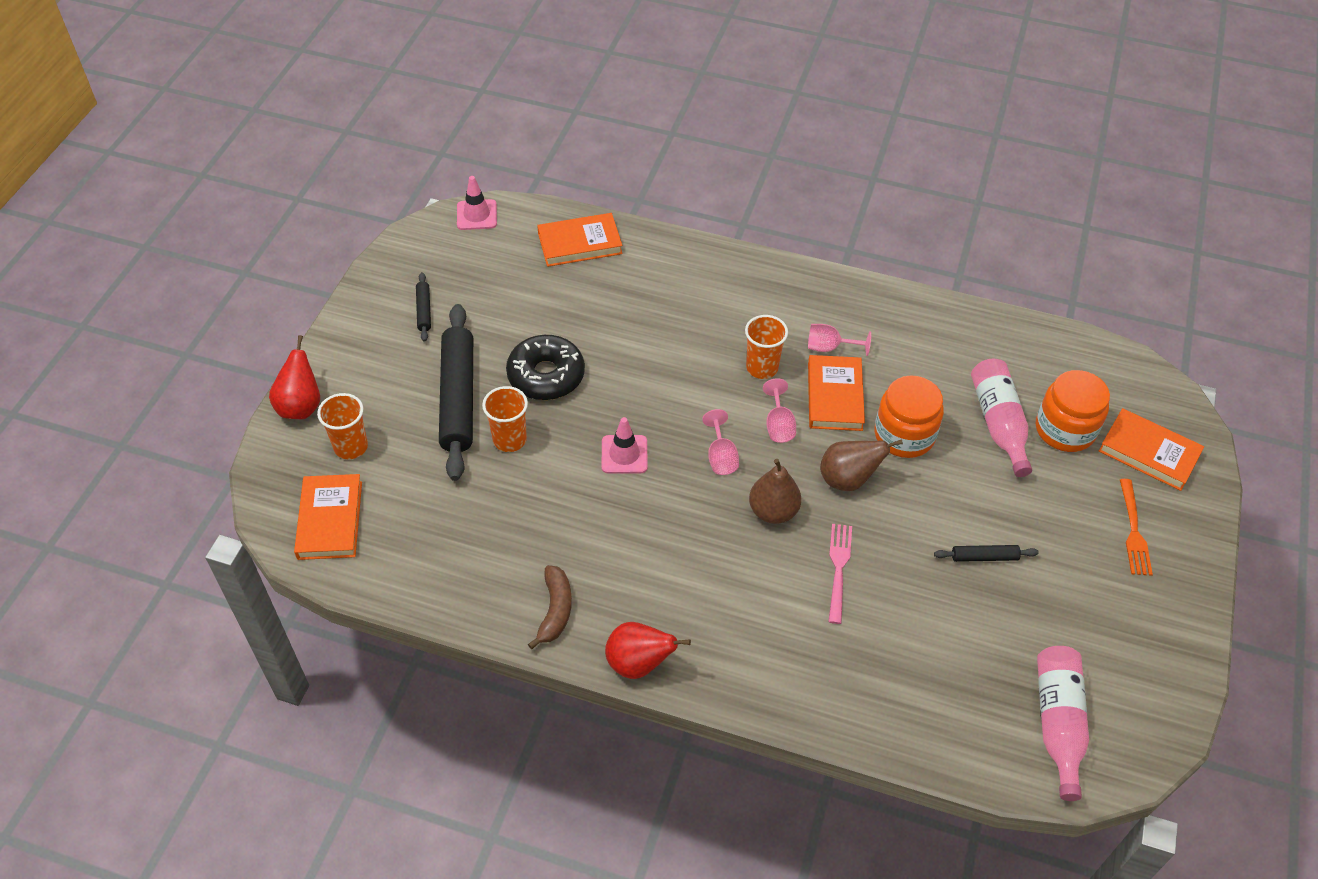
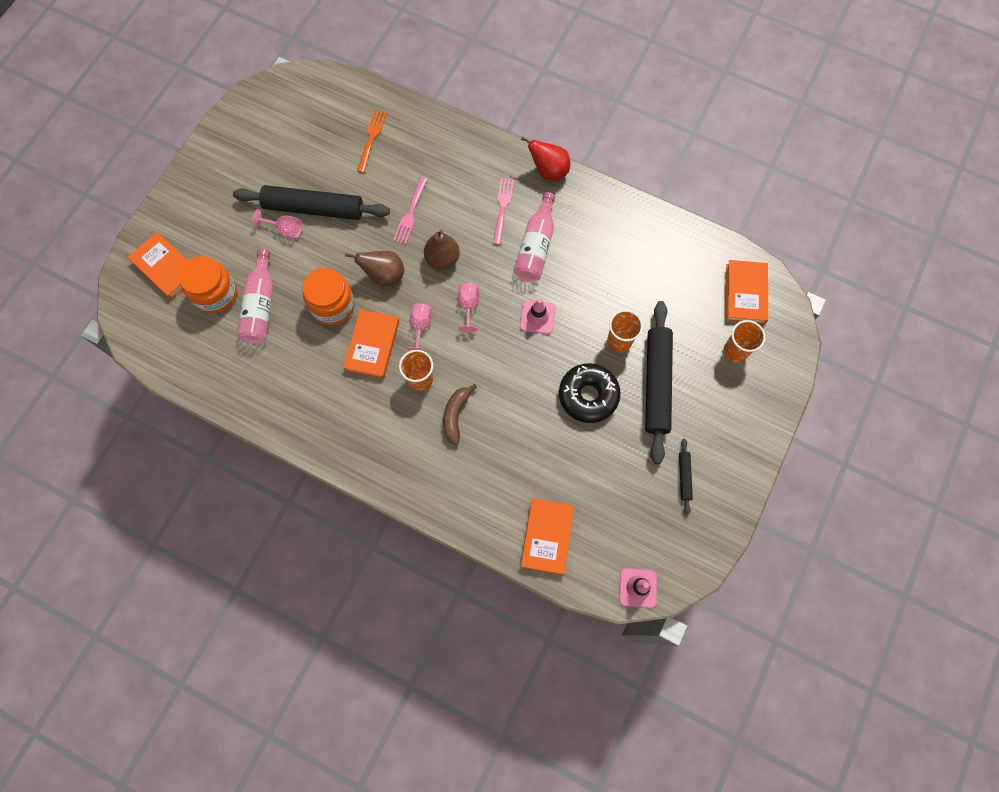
camera: 170 degrees left, 20 degrees up
red pear [269,335,320,419] -> none
brown banana [528,565,572,649] -> brown banana moved to [443,384,477,445]
orange book [537,213,623,267] -> orange book turned 75 degrees counterclockwise [521,498,574,575]
pink goblet [808,324,871,356] -> pink goblet moved to [252,209,302,238]
black rolling pin [934,545,1039,562] -> black rolling pin [233,185,390,220], size x2.29
pink bottle [1037,646,1089,801] -> pink bottle moved to [514,192,555,282]
orange fork [1120,479,1153,576] -> orange fork moved to [357,110,387,173]
none -> pink fork [493,178,514,245]

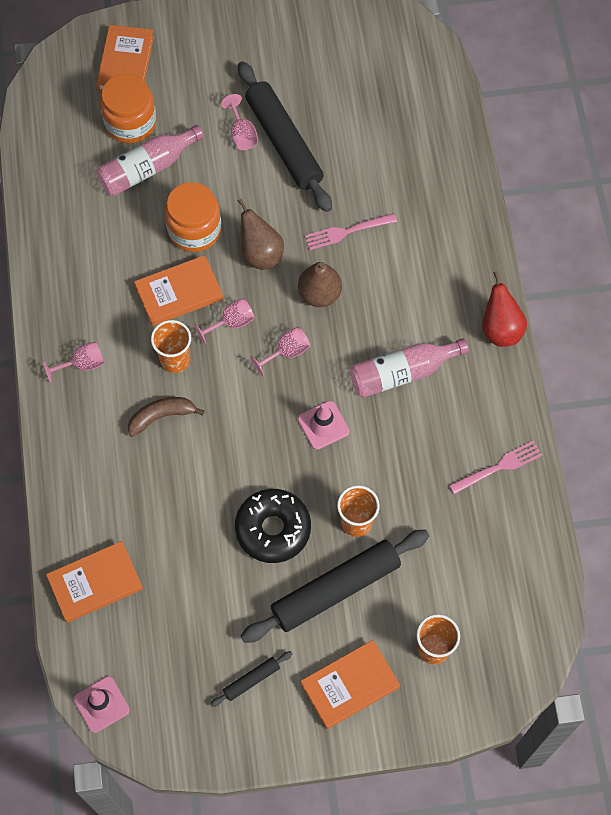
camera: 55 degrees right, 5 degrees down
orange fork [357,110,387,173] -> none
pink fork [493,178,514,245] -> pink fork moved to [449,440,542,494]
orange book [726,260,768,324] -> orange book moved to [301,640,400,729]
none -> pink goblet [42,341,104,383]

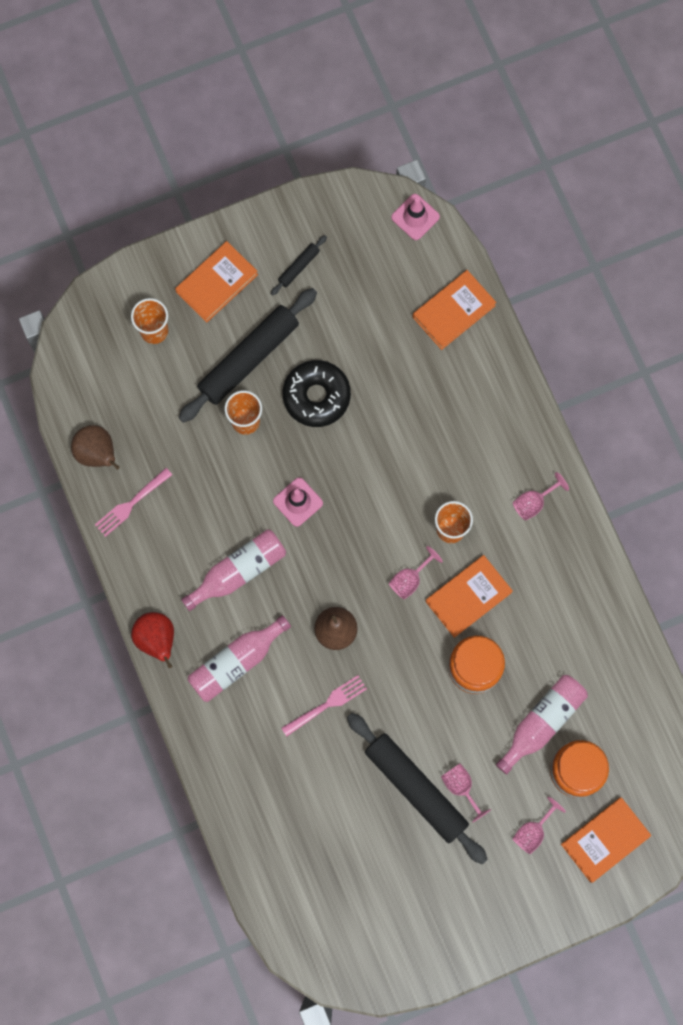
camera: 165 degrees right, 10 degrees up
orange book [96,25,154,91] -> orange book turned 60 degrees clockwise [561,797,651,883]
brown banana [128,397,205,437] -> none
brown pear [238,199,284,270] -> brown pear moved to [71,425,120,470]
pink goblet [250,327,311,376] -> pink goblet moved to [513,797,566,854]
none -> pink bottle [188,615,291,702]

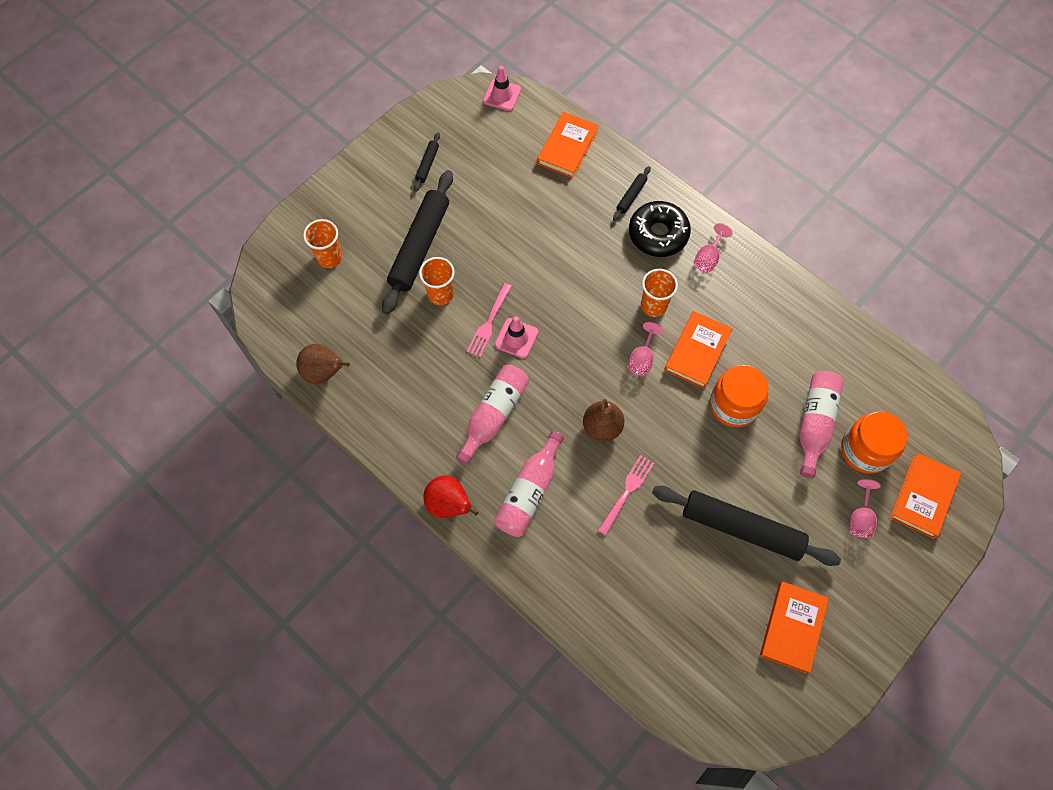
camera: 25 degrees left, 10 degrees down
pink fork [95,468,172,537] -> pink fork moved to [467,283,512,357]
orange book [175,241,258,322] -> orange book moved to [760,581,829,674]
black donut [283,360,351,427] -> black donut moved to [629,201,691,257]
pink goblet [441,764,491,823] -> none
none -> black rolling pin [613,166,651,221]

